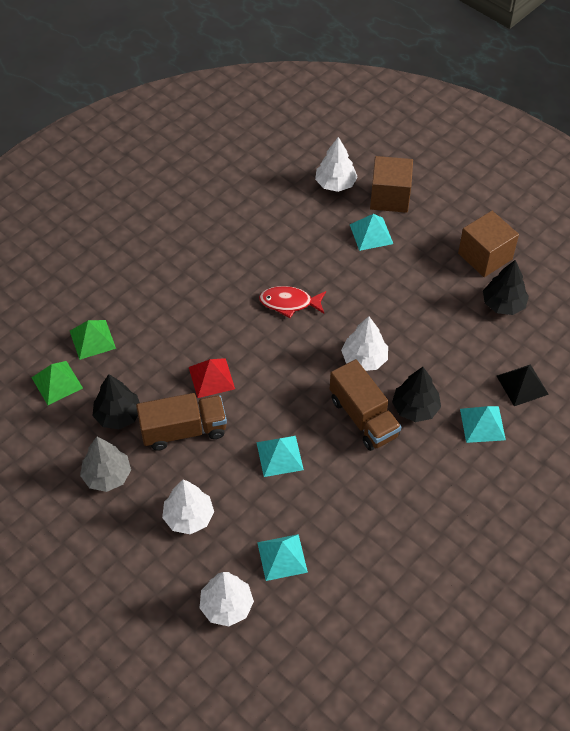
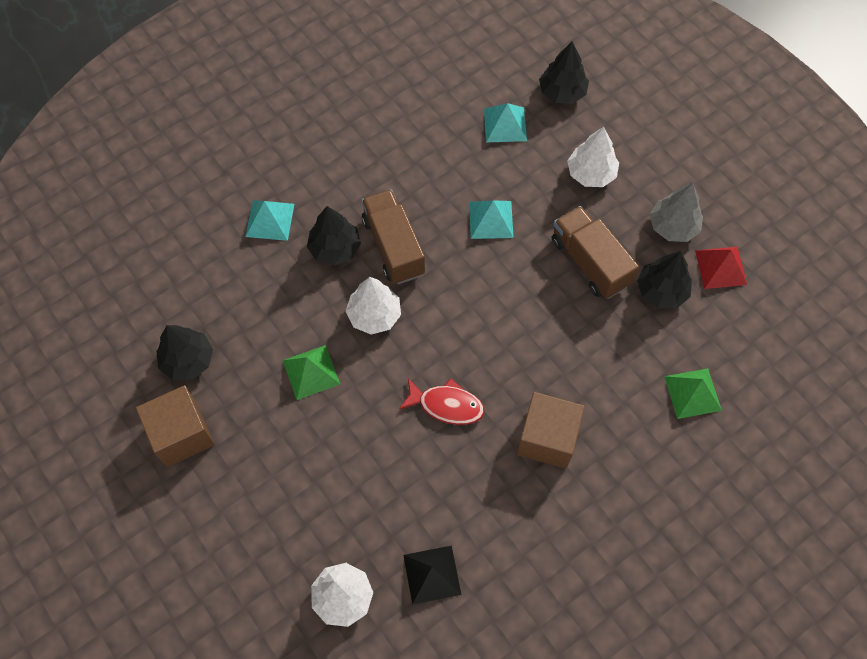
camera: 170 degrees left, 10 degrees up
green pyramid [31,361,83,405] -> green pyramid moved to [283,345,340,400]
brown truck [136,393,227,451] -> brown truck turned 60 degrees clockwise [552,206,639,299]
red pyramid [189,358,235,398] -> red pyramid moved to [695,247,747,289]
white tree [200,572,254,626] -> black tree [539,42,589,104]
turquoise pyramid [350,214,393,251] -> none
brown cube [370,156,413,213] -> brown cube moved to [517,392,585,469]
black pyramid [497,364,549,406] -> black pyramid moved to [403,546,461,605]

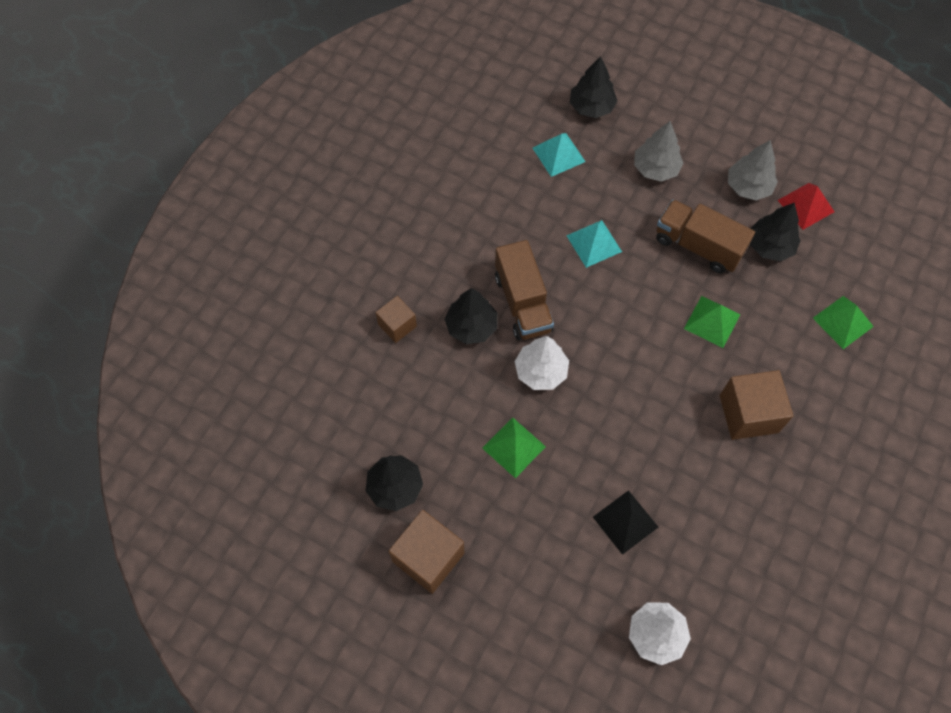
camera: 25 degrees left, 0 degrees up
turquoise pyramid [245,200,294,241] -> brown cube [375,296,417,343]
brown truck [362,189,425,284] -> brown truck turned 150 degrees counterclockwise [495,240,554,340]
red fish [399,378,484,425] -> none
black pyramid [403,546,461,605] -> black pyramid moved to [593,490,658,555]
white tree [567,127,619,187] -> grey tree [634,121,683,182]
none -> green pyramid [684,296,740,348]

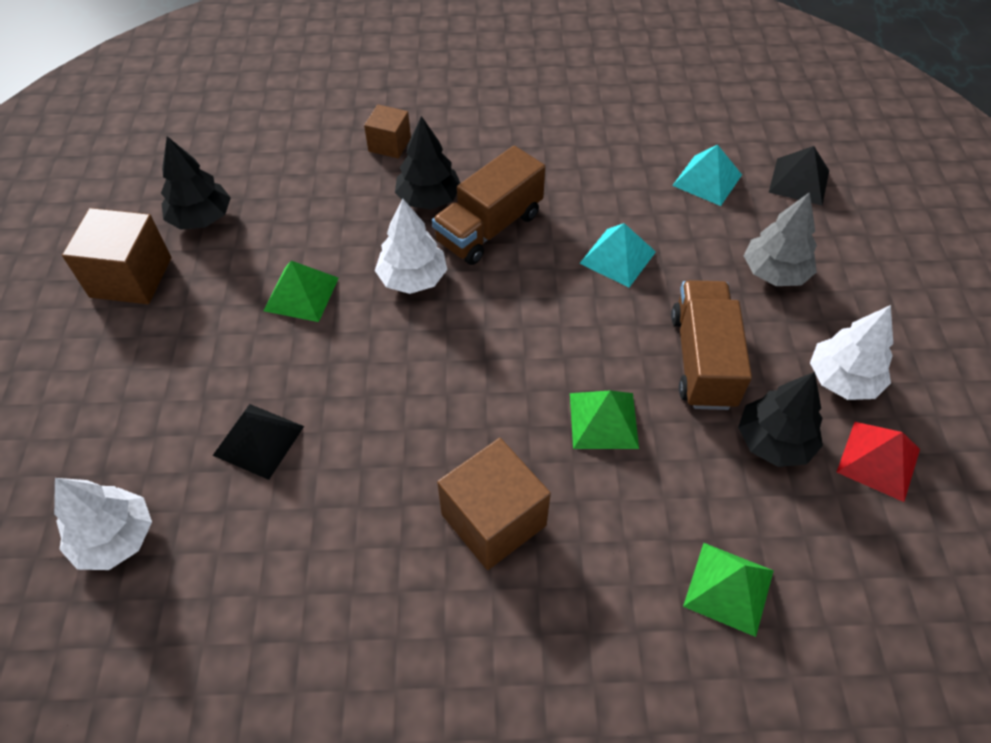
camera: 60 degrees right, 10 degrees down
black tree [570,56,617,118] -> black pyramid [769,146,829,205]
grey tree [728,140,778,201] -> white tree [810,305,893,400]

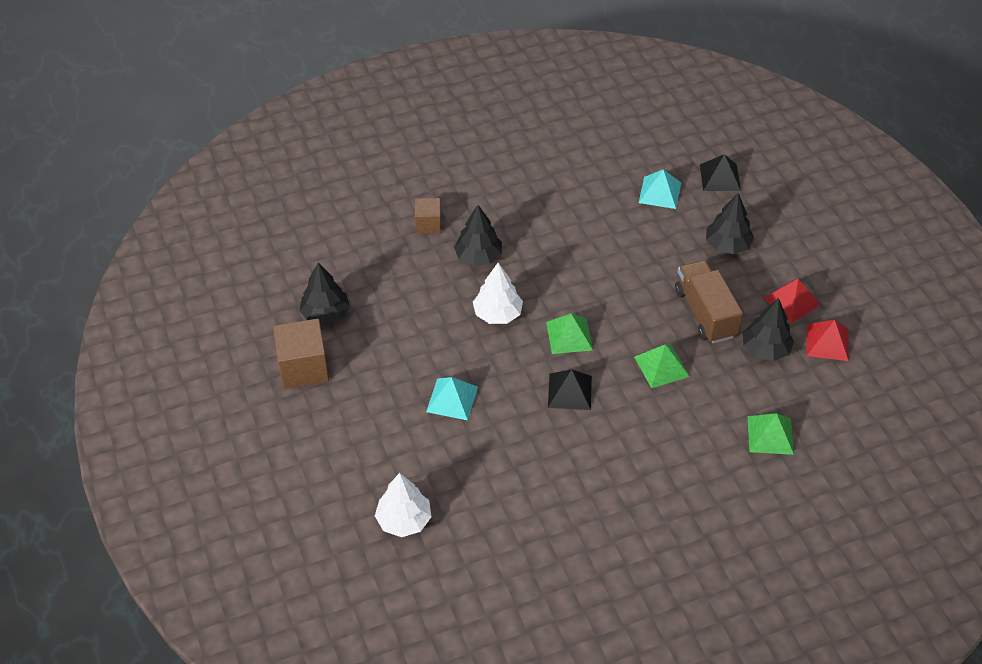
camera: 20 degrees left, 5 degrees down
black pyramid [212,404,304,480] -> black pyramid moved to [548,369,592,410]
green pyramid [263,261,339,322] -> green pyramid moved to [546,313,593,354]
brown truck [432,146,545,265] -> none
brown cube [437,438,551,570] -> none
turquoise pyramid [579,223,656,287] -> turquoise pyramid moved to [426,377,478,420]
grey tree [744,192,817,286] -> black tree [706,193,754,254]
white tree [810,305,893,400] -> red pyramid [764,279,821,323]

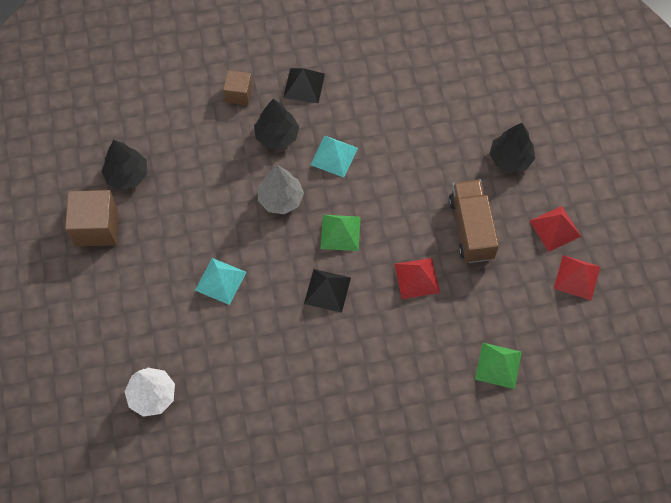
camera: 10 degrees right, 15 degrees up
white tree [473,263,523,324] -> grey tree [258,165,304,214]
green pyramid [634,344,690,388] -> red pyramid [394,258,440,299]
turquoise pyramid [639,169,681,209] -> turquoise pyramid moved to [310,136,358,178]
black pyramid [700,154,741,191] -> black pyramid moved to [283,68,325,104]
black tree [743,298,794,361] -> none

